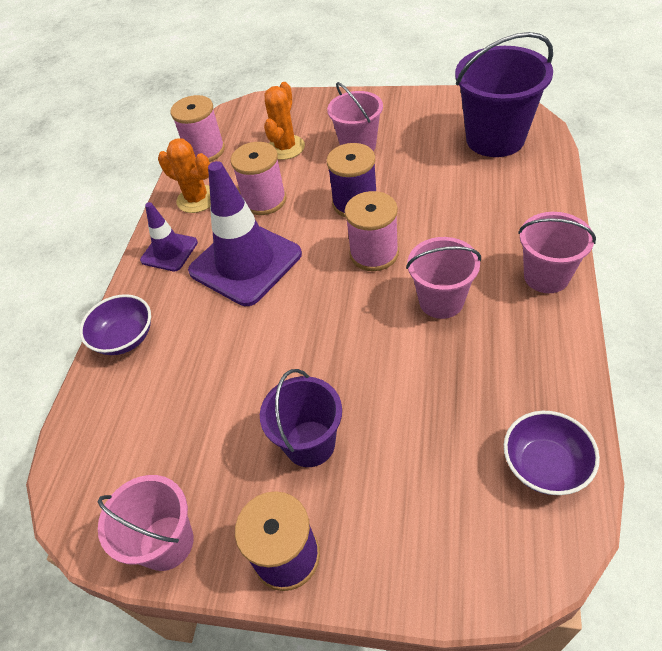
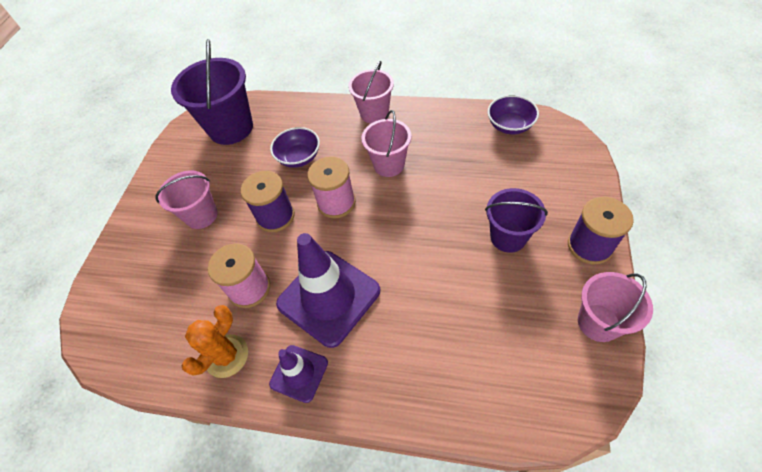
camera: 90 degrees left, 5 degrees up
purple bowl [79,294,151,355] -> purple bowl moved to [270,127,320,168]
pink spool [171,95,225,162] -> none
orange cactus [264,82,305,160] -> none

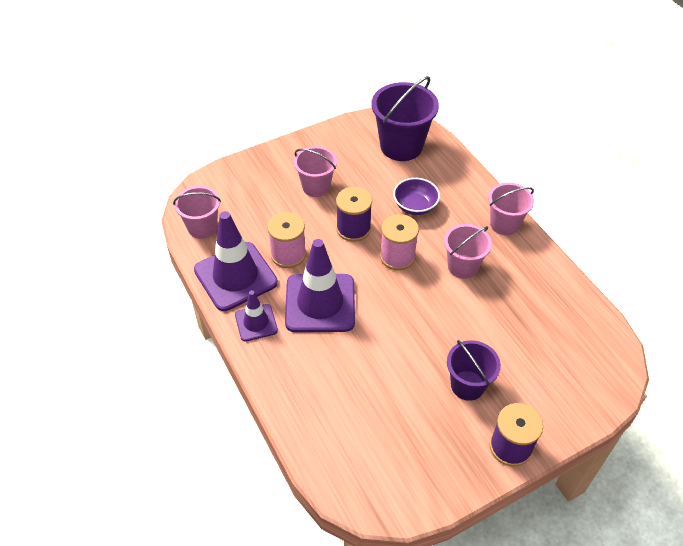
camera: 45 degrees right, 5 degrees down
orange cactus [182,305,248,378] -> purple traffic cone [194,211,278,311]
purple bowl [488,95,539,134] -> none
pink bucket [578,272,653,342] -> pink bucket moved to [173,186,221,239]

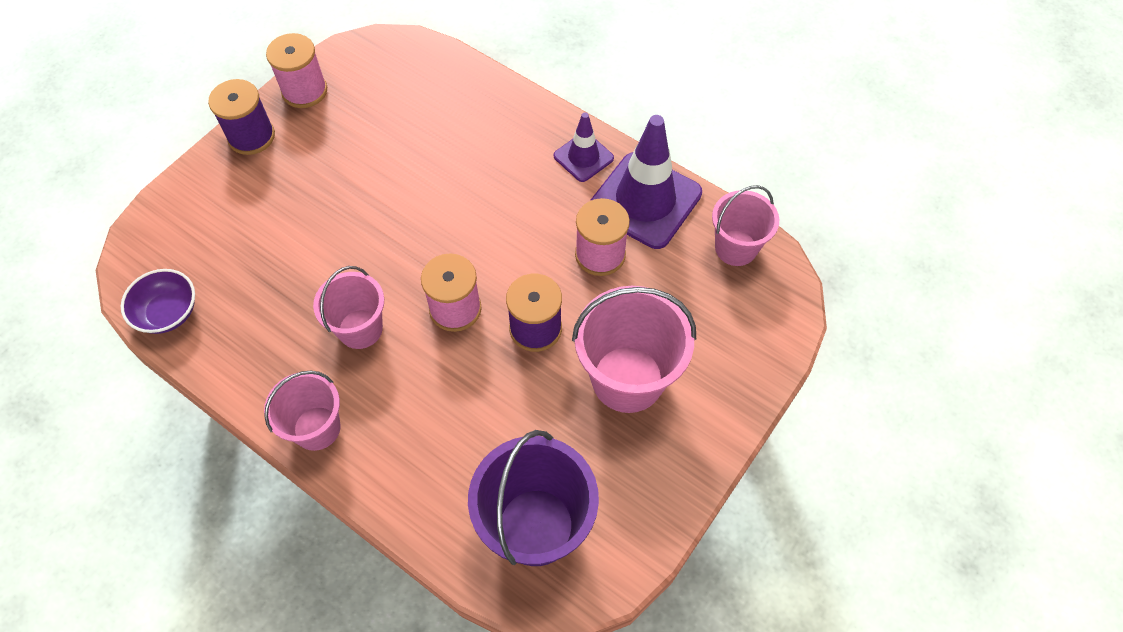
camera: 155 degrees right, 10 degrees up
purple traffic cone [285,239,355,332] -> none
pink bucket [294,146,337,197] -> pink bucket [572,286,696,413], size x1.59
purple bowl [393,178,440,215] -> purple bowl moved to [121,269,195,334]
purple bucket [447,340,501,401] -> none
none -> pink spool [266,33,327,108]

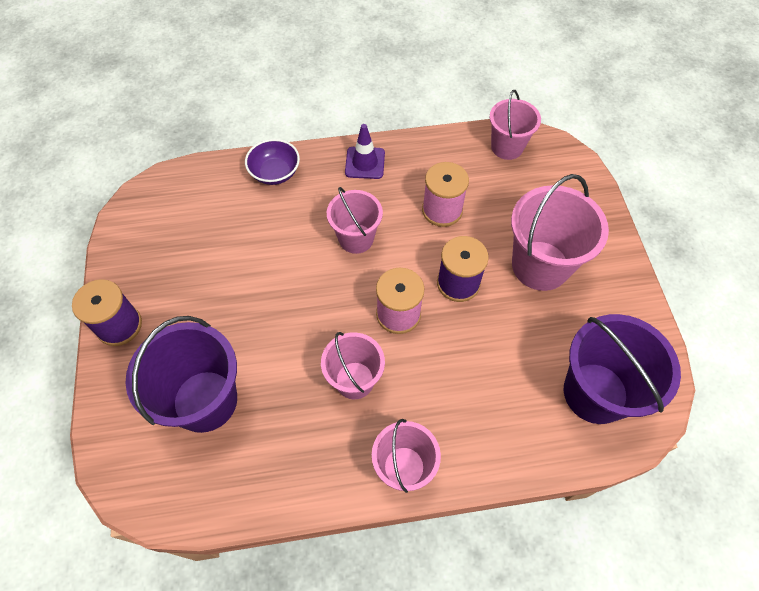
camera: 45 degrees left, 0 degrees up
purple bowl [121,269,195,334] -> purple bowl moved to [245,139,300,185]
pink spool [266,33,327,108] -> none
purple traffic cone [590,115,702,249] -> none
none -> purple bucket [126,316,237,433]
none -> pink bucket [327,187,383,254]

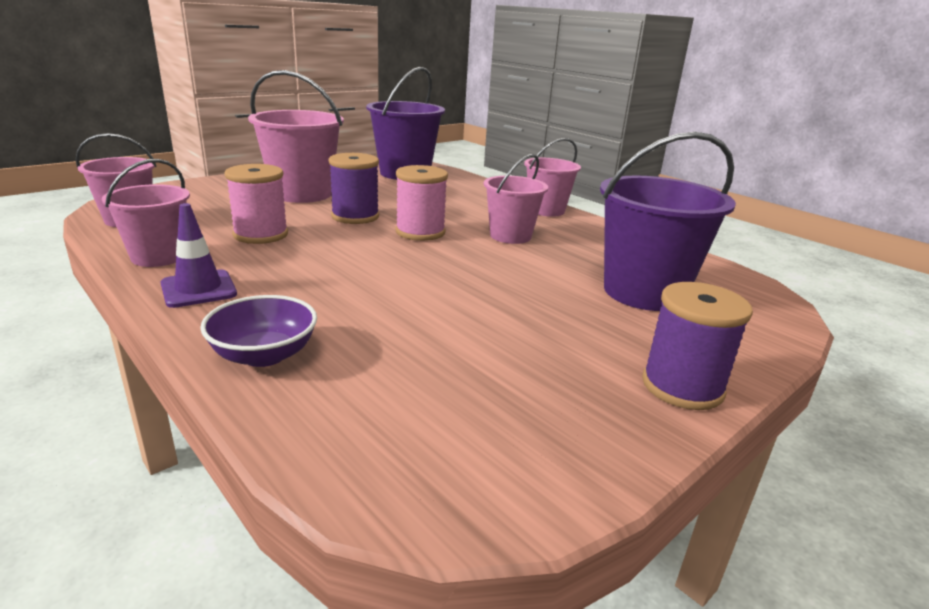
camera: 125 degrees left, 35 degrees down
pink bucket [327,187,383,254] -> pink bucket moved to [102,159,190,267]

